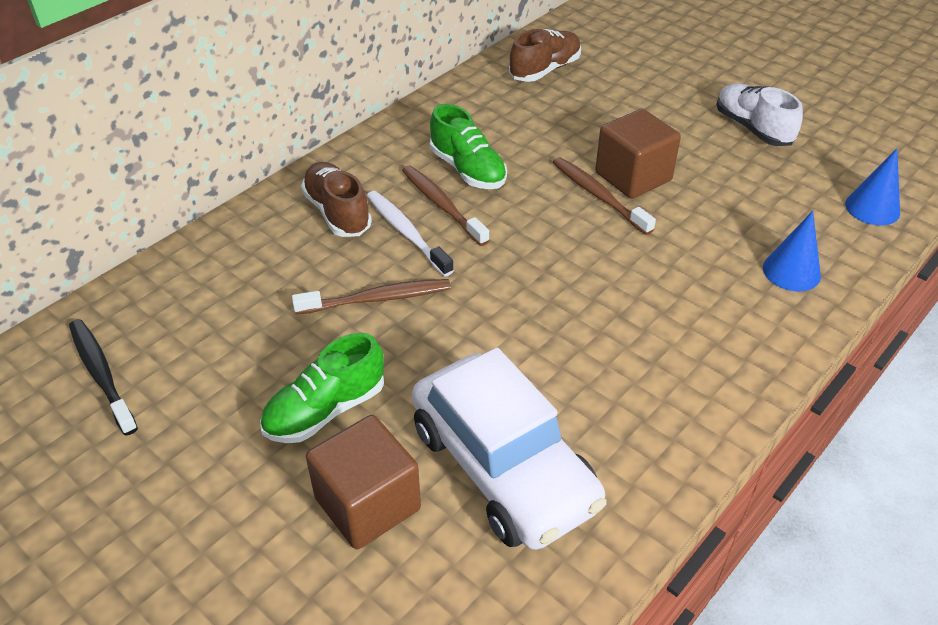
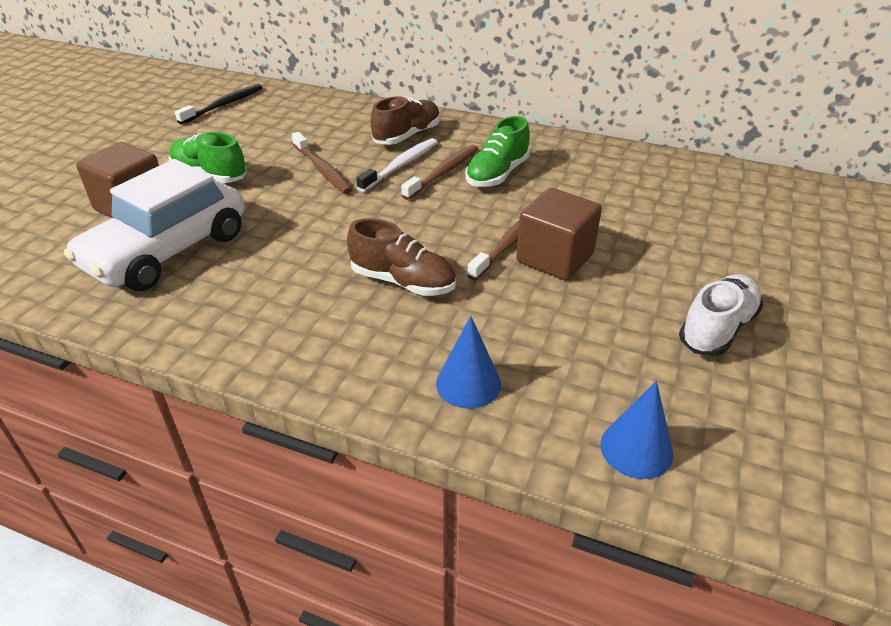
camera: 70 degrees right, 5 degrees down
brown shoe [509,29,581,82] -> brown shoe moved to [347,218,456,296]

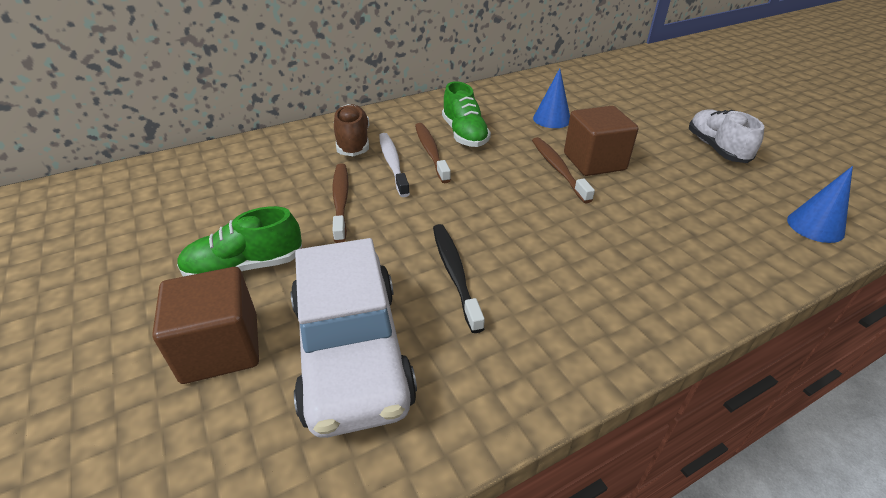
camera: 50 degrees left, 0 degrees up
black toothbrush [175,84,263,124] -> black toothbrush moved to [433,224,485,333]
brown toothbrush [292,132,352,194] -> brown toothbrush turned 105 degrees counterclockwise [332,163,349,243]
brown shoe [347,218,456,296] -> none
blue cone [436,316,501,409] -> blue cone moved to [533,68,570,128]

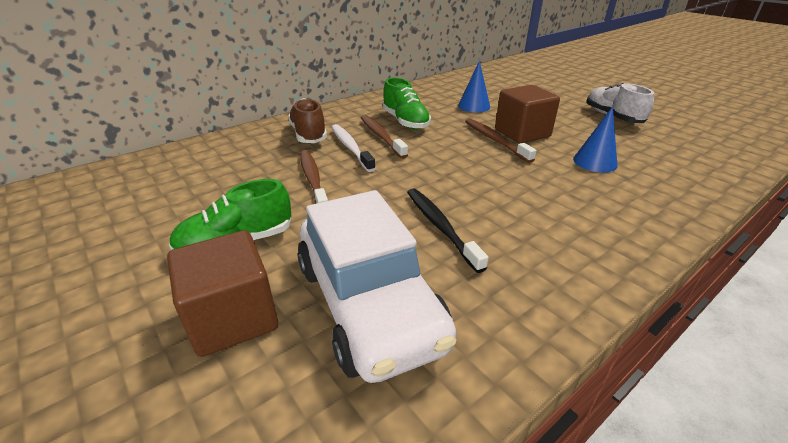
camera: 10 degrees left, 5 degrees down
blue cone [787,166,853,243] -> blue cone moved to [573,107,618,172]

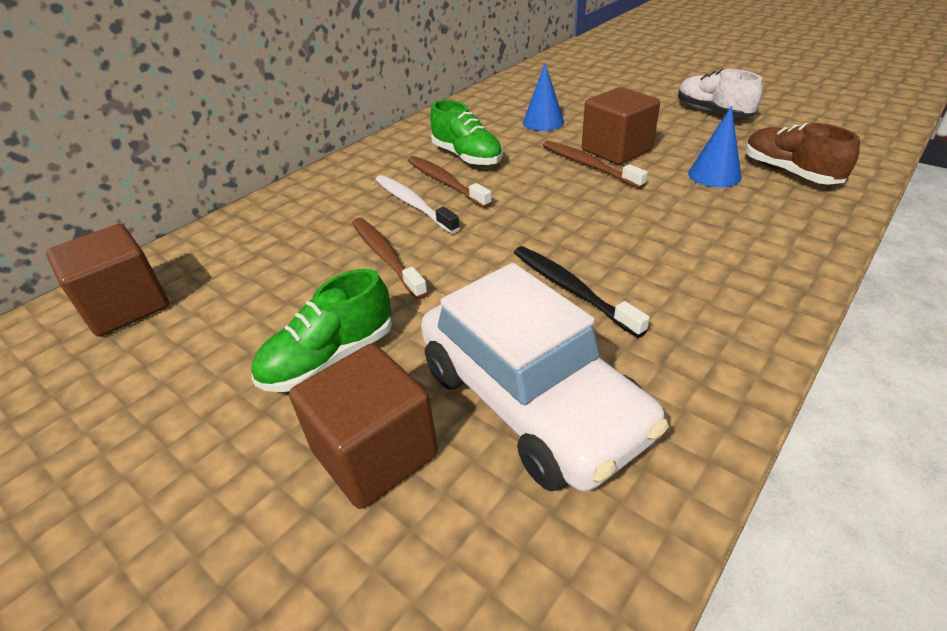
camera: 10 degrees left, 5 degrees up
brown shoe [288,98,327,143] -> brown shoe moved to [746,123,860,185]
none -> brown cube [46,224,169,337]

